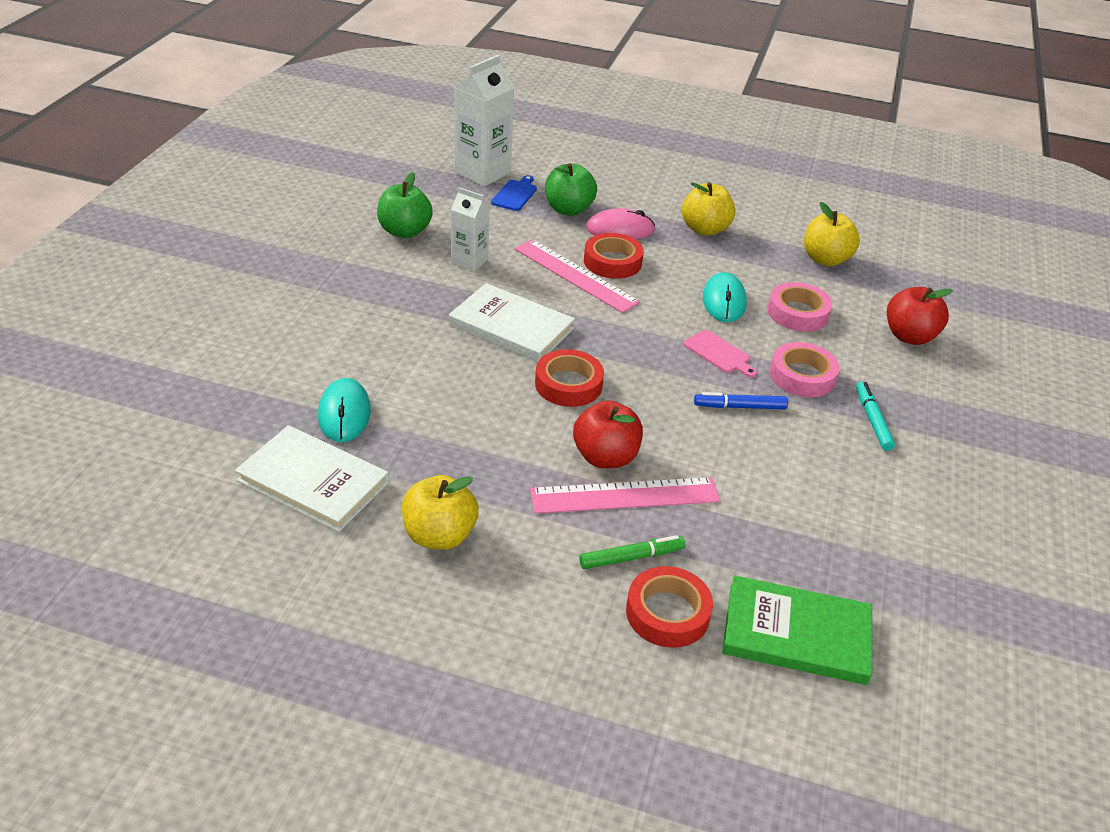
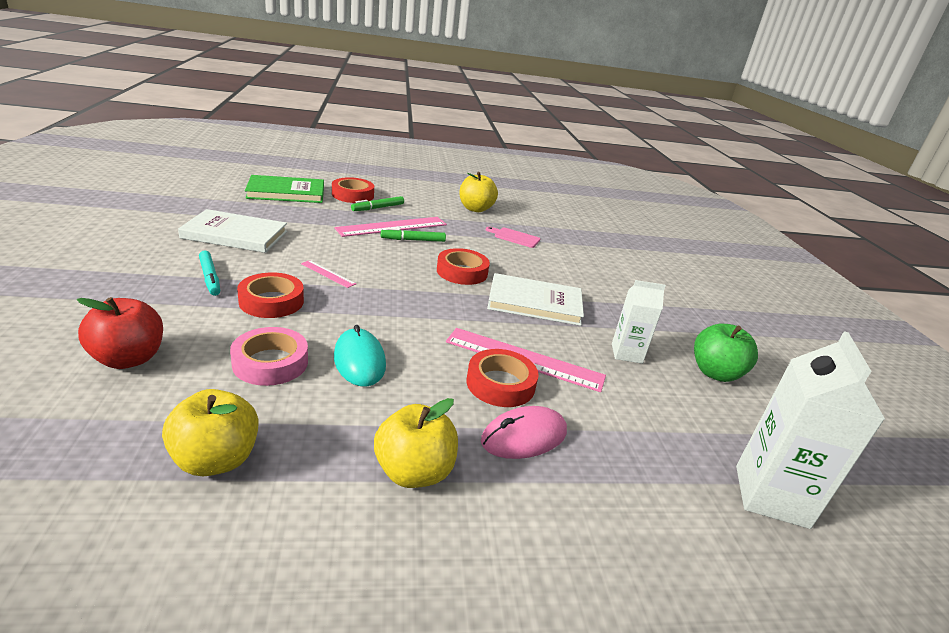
camera: 155 degrees right, 10 degrees down
white book [235,425,389,532] -> white book moved to [178,209,287,253]
turquoise mouse [318,378,371,442] -> none
blue cutting board [491,175,537,211] -> none
green apple [545,163,597,216] -> none
red apple [573,400,643,468] -> green marker [381,228,446,242]
pink cutting board [684,330,757,378] -> pink cutting board moved to [486,227,540,248]
blue marker [694,392,788,409] -> pink ruler [301,260,356,288]
pink tape [770,342,840,397] -> red tape [237,272,304,318]

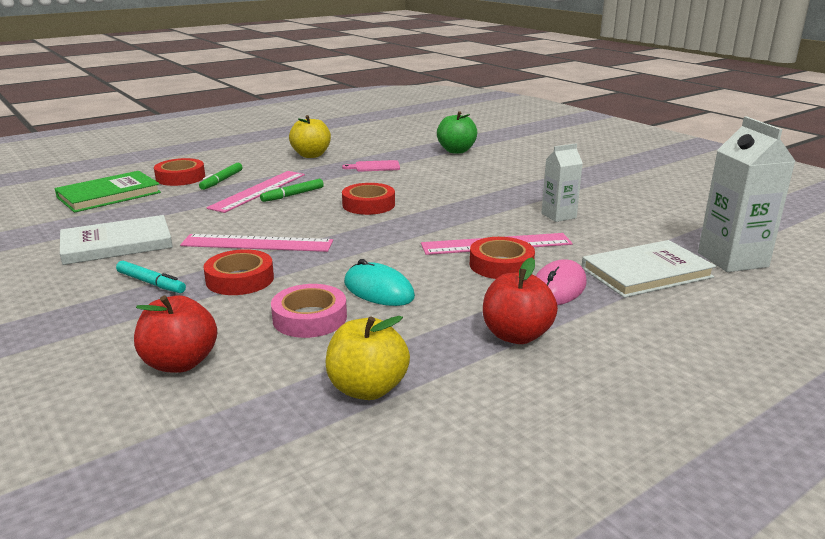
camera: 25 degrees left, 5 degrees down
pink ruler [301,260,356,288] -> pink ruler [180,234,333,252], size x2.07
yellow apple [374,398,458,488] -> red apple [483,257,558,344]
white book [487,273,584,326] -> white book moved to [582,240,716,298]
green apple [694,324,758,382] -> green apple moved to [437,111,477,154]

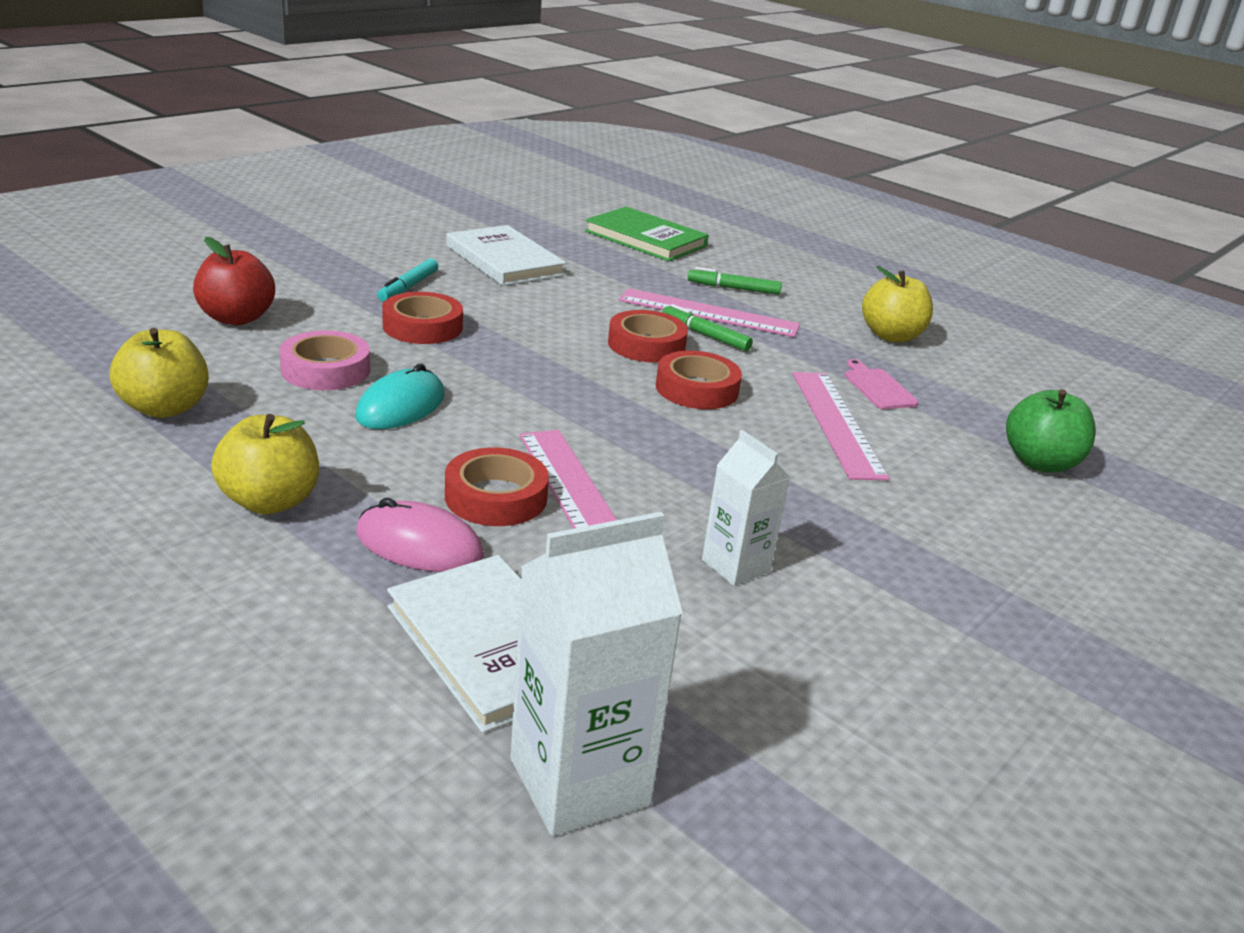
camera: 75 degrees right, 5 degrees up
red tape [154,158,205,186] -> red tape moved to [608,310,688,363]
pink ruler [180,234,333,252] -> pink ruler moved to [793,372,889,480]
red apple [483,257,558,344] -> yellow apple [211,414,319,514]

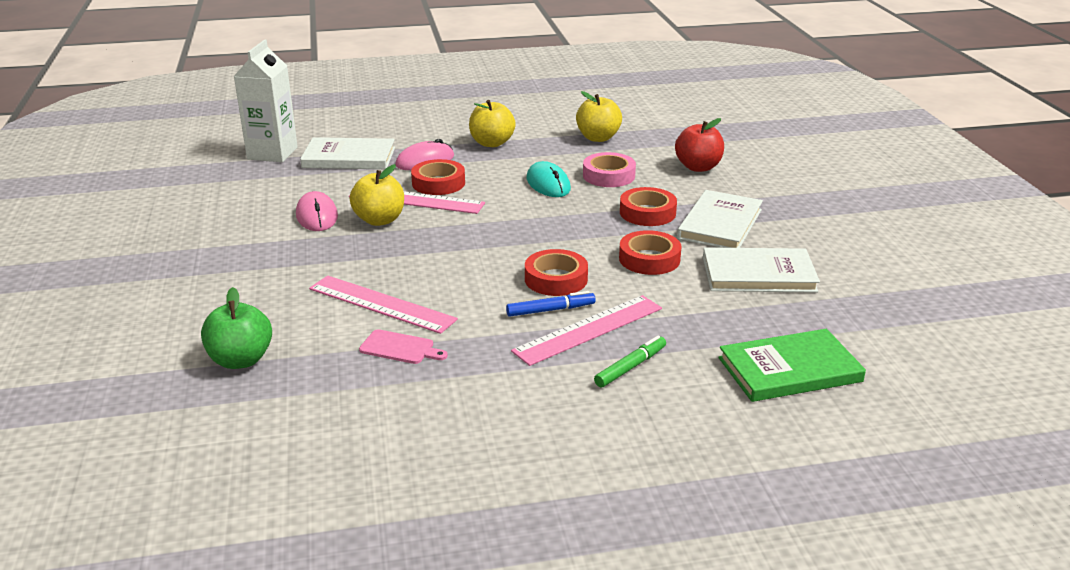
camera: 130 degrees right, 0 degrees up
turquoise marker [377,259,438,302] -> white book [677,190,763,248]
red tape [656,351,742,409] -> red tape moved to [619,230,681,275]
green marker [662,304,753,351] -> blue marker [506,291,596,317]
white carton [702,430,790,586] -> pink mouse [296,191,338,231]
yellow apple [862,266,933,342] -> yellow apple moved to [350,164,404,226]

